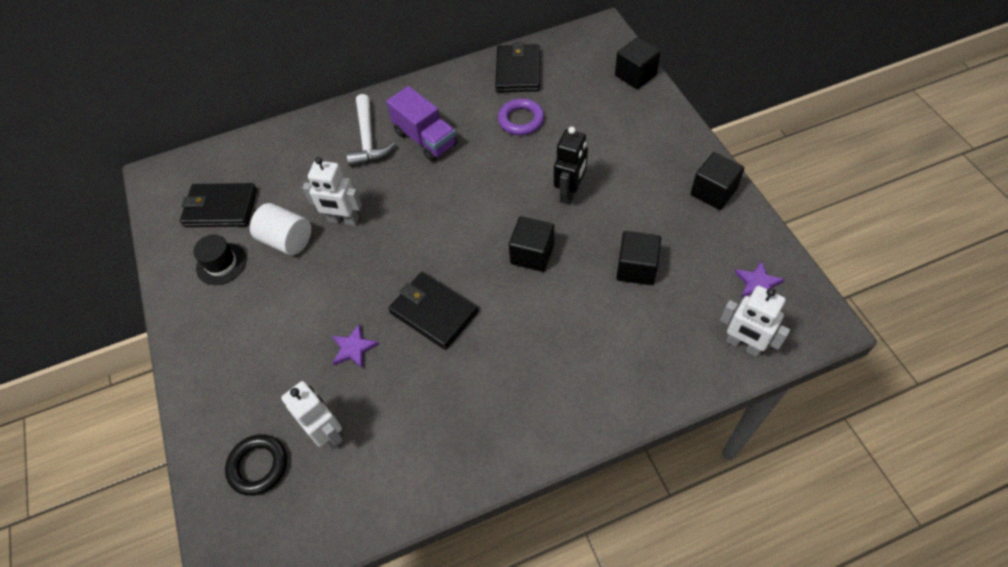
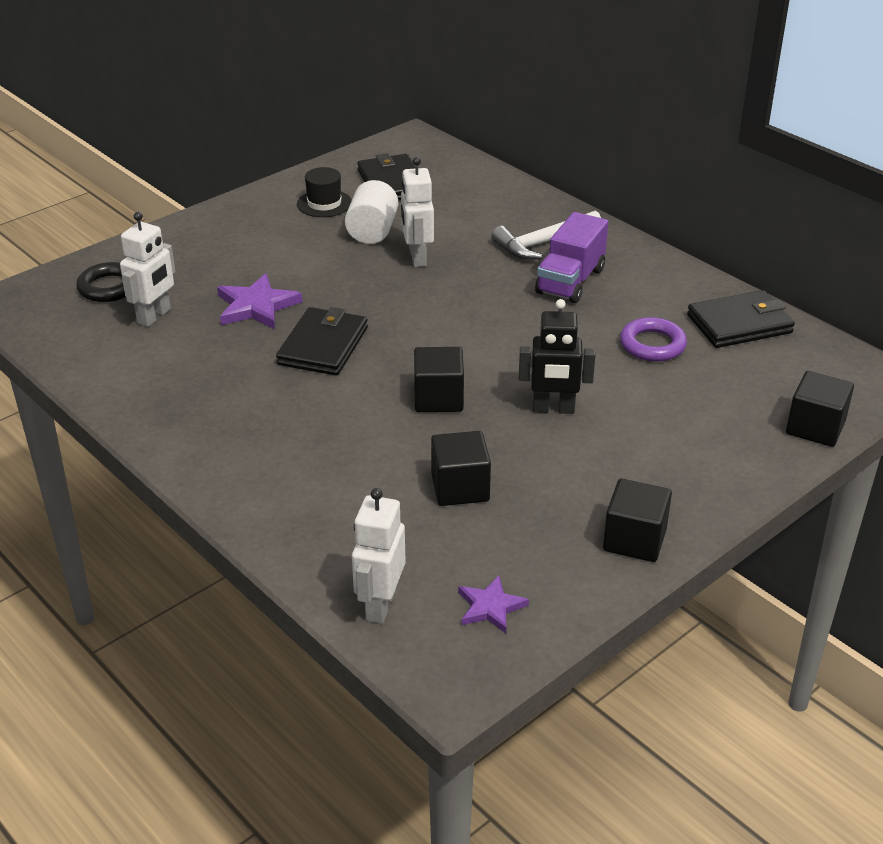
camera: 65 degrees right, 20 degrees down
purple star [332,323,379,369] -> purple star [217,273,303,329], size x1.58

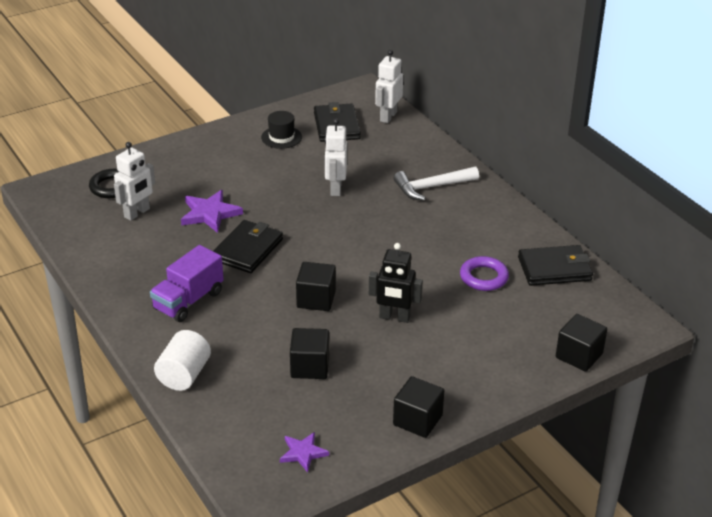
camera: 10 degrees right, 0 degrees up
white cylinder [345,180,398,244] -> white cylinder moved to [154,330,211,391]
white robot [352,488,406,624] -> white robot moved to [375,50,403,123]
purple truck [535,212,608,303] -> purple truck moved to [150,245,224,322]

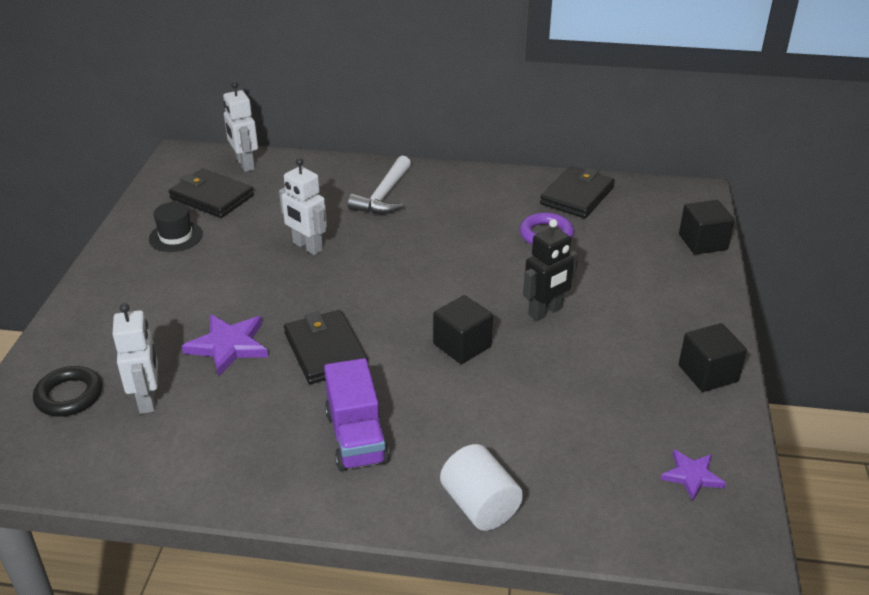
camera: 50 degrees left, 0 degrees up
black cube [290,328,329,379] -> none

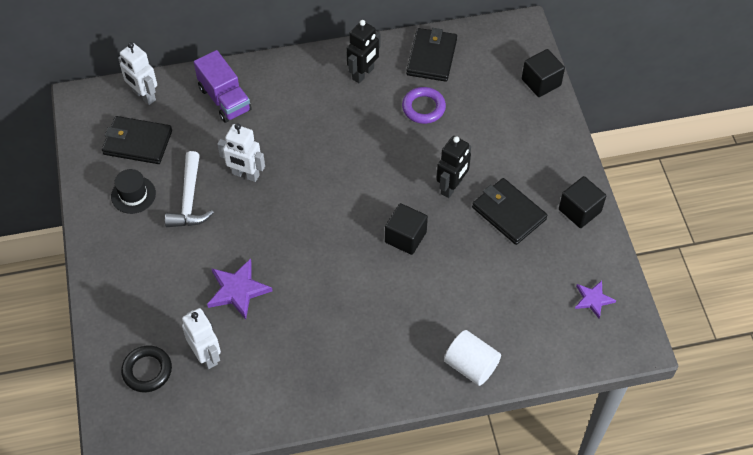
camera: 20 degrees left, 20 degrees up
black wallet [284,310,368,384] -> black wallet moved to [472,178,548,245]
purple truck [324,358,389,471] -> purple truck moved to [194,50,252,123]
white hammer [348,156,411,214] -> white hammer moved to [165,151,214,227]
none -> black robot [346,20,380,83]

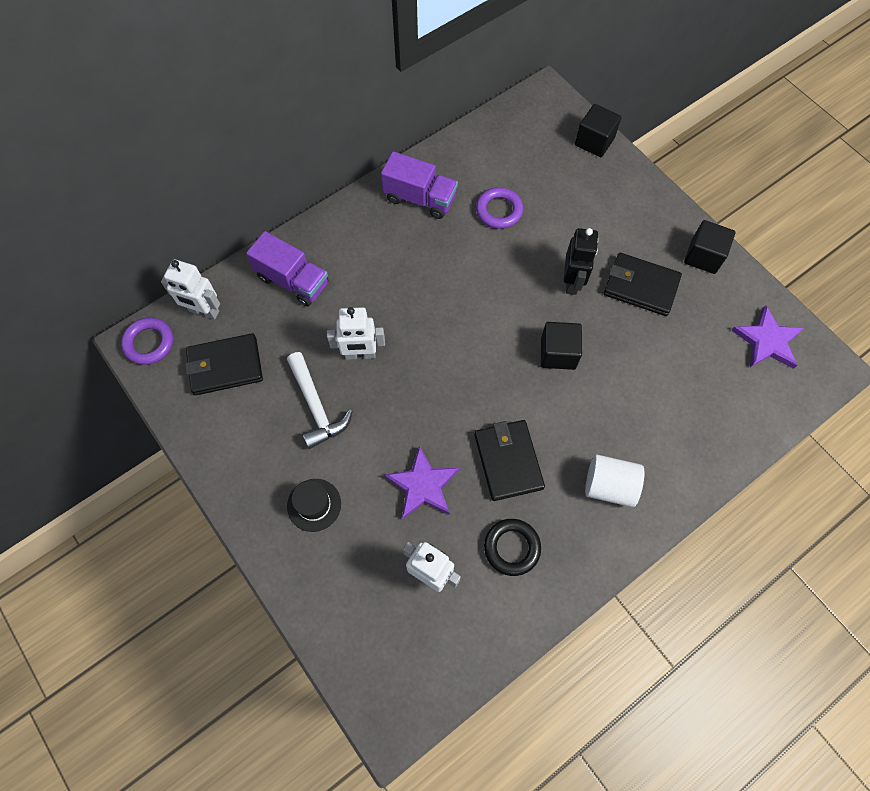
camera: 25 degrees left, 10 degrees up
black hat [111,169,156,214] -> black hat moved to [287,479,341,532]
black ring [121,345,172,392] -> black ring moved to [484,519,541,576]
black robot [346,20,380,83] -> purple truck [381,151,458,219]
black wallet [406,28,457,82] -> black wallet moved to [475,420,545,501]
white cylinder [444,330,501,386] -> white cylinder moved to [585,454,644,507]
purple star [575,281,616,318] -> purple star [731,305,804,369], size x1.58
none -> purple ring [121,318,173,365]

